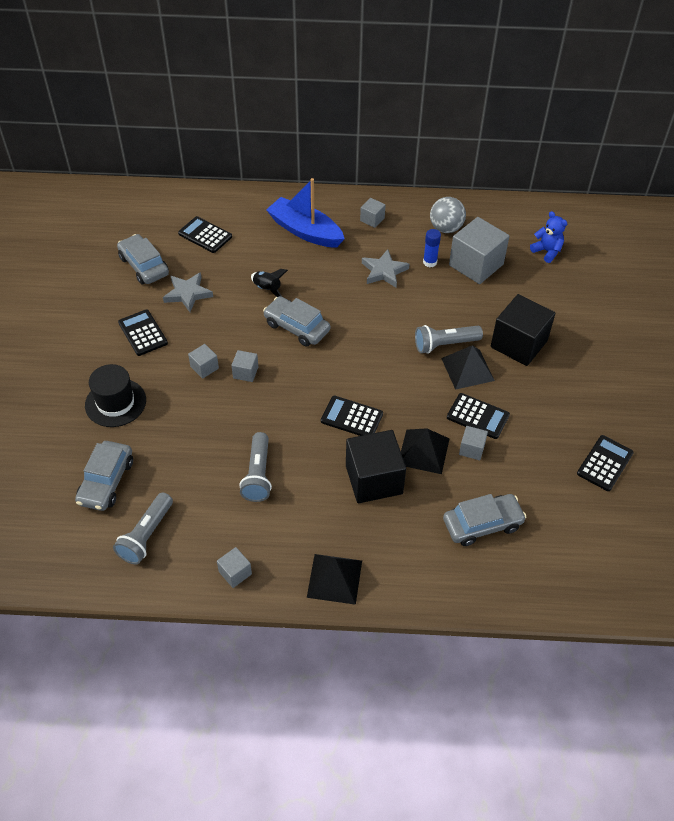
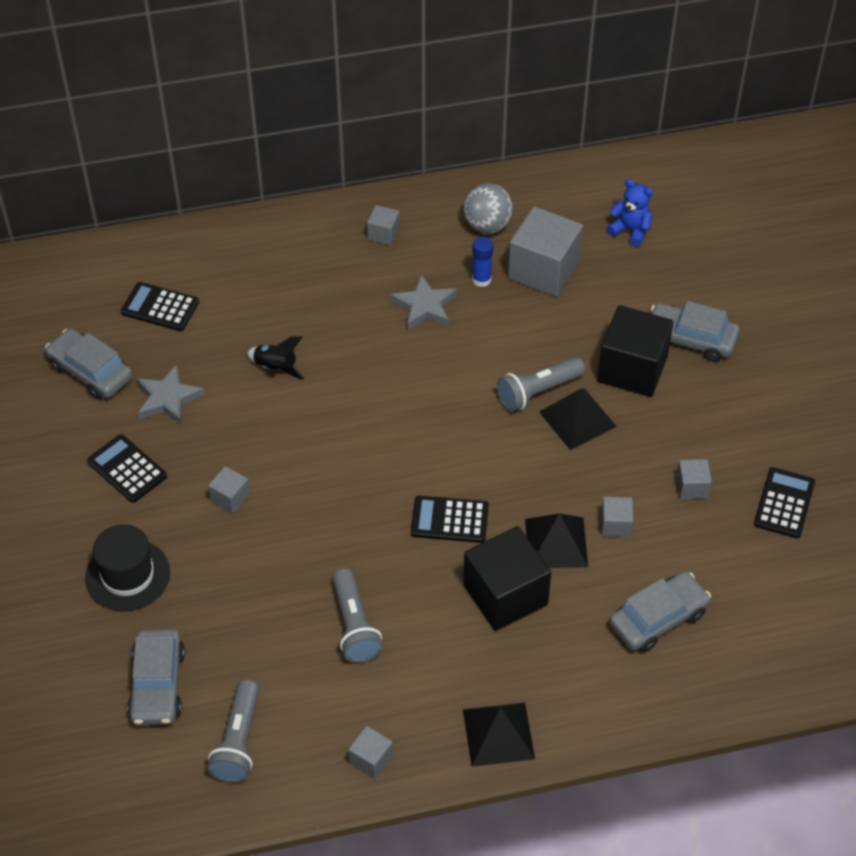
camera: 15 degrees left, 0 degrees up
grey cube [231,350,258,382] -> grey cube moved to [676,459,712,499]
grey car [263,296,330,347] -> grey car moved to [651,301,740,362]
blue boat [266,178,345,247] -> none
black calculator [447,393,510,439] -> none

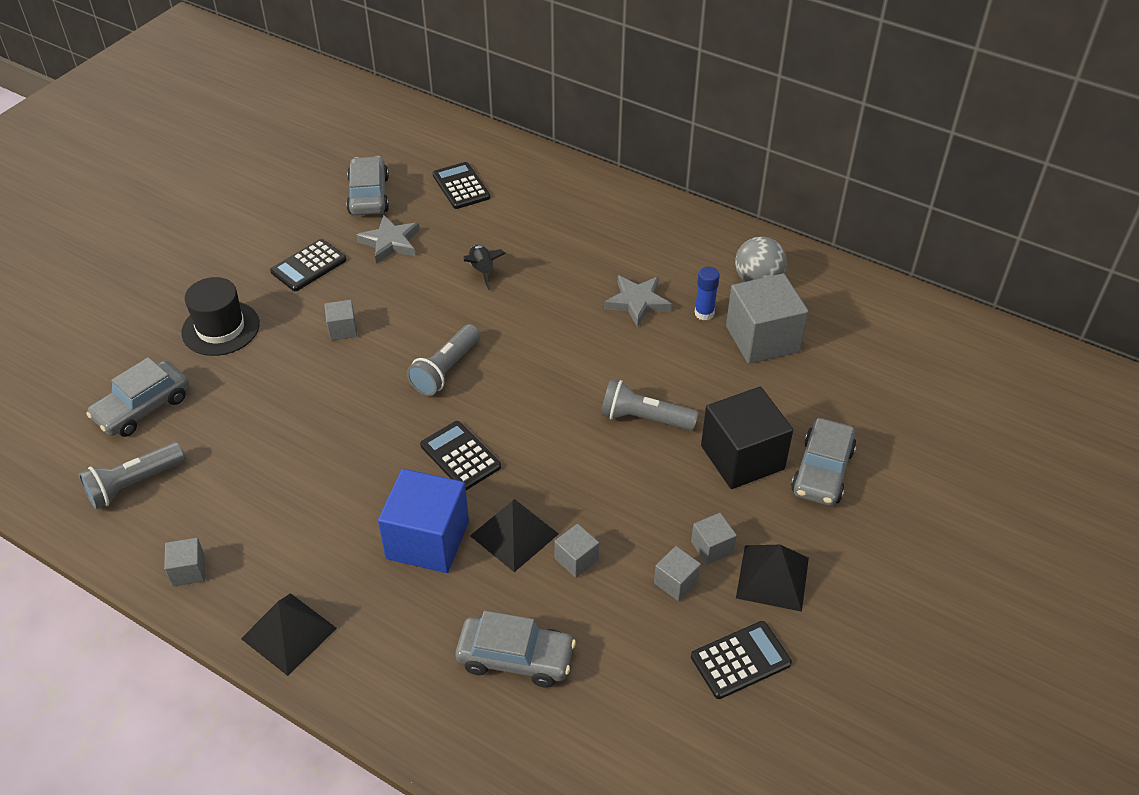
camera: 45 degrees right, 5 degrees down
black calculator [87,434,167,503] -> black calculator turned 135 degrees counterclockwise [270,239,346,291]
grey flashlight [332,569,383,663] -> grey flashlight moved to [407,324,480,396]
grey cube [367,205,400,245] -> grey cube moved to [691,513,737,565]
black cube [463,526,552,631] -> blue cube [378,469,469,573]
black pyramid [539,388,617,450] -> black pyramid moved to [736,545,809,612]
blue teddy bear [607,179,653,247] -> none
grey car [651,301,740,362] -> grey car turned 135 degrees counterclockwise [791,418,856,506]

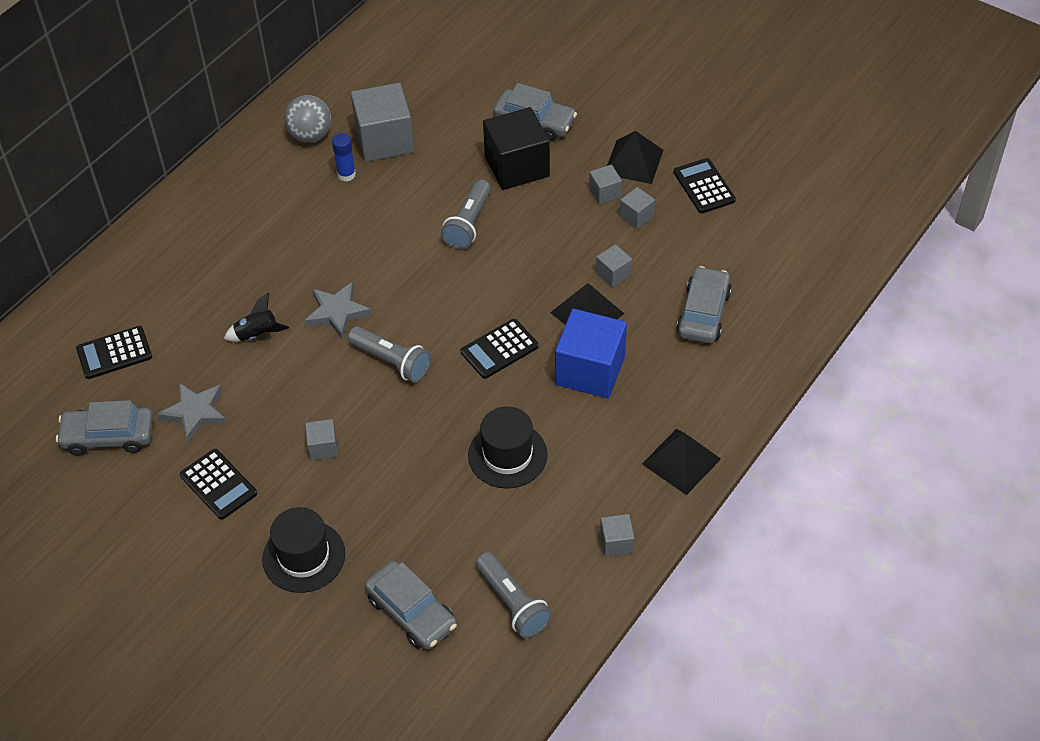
camera: 85 degrees left, 5 degrees up
grey star [604,275,672,327] -> grey star moved to [305,282,371,339]
none -> black hat [468,406,548,489]

